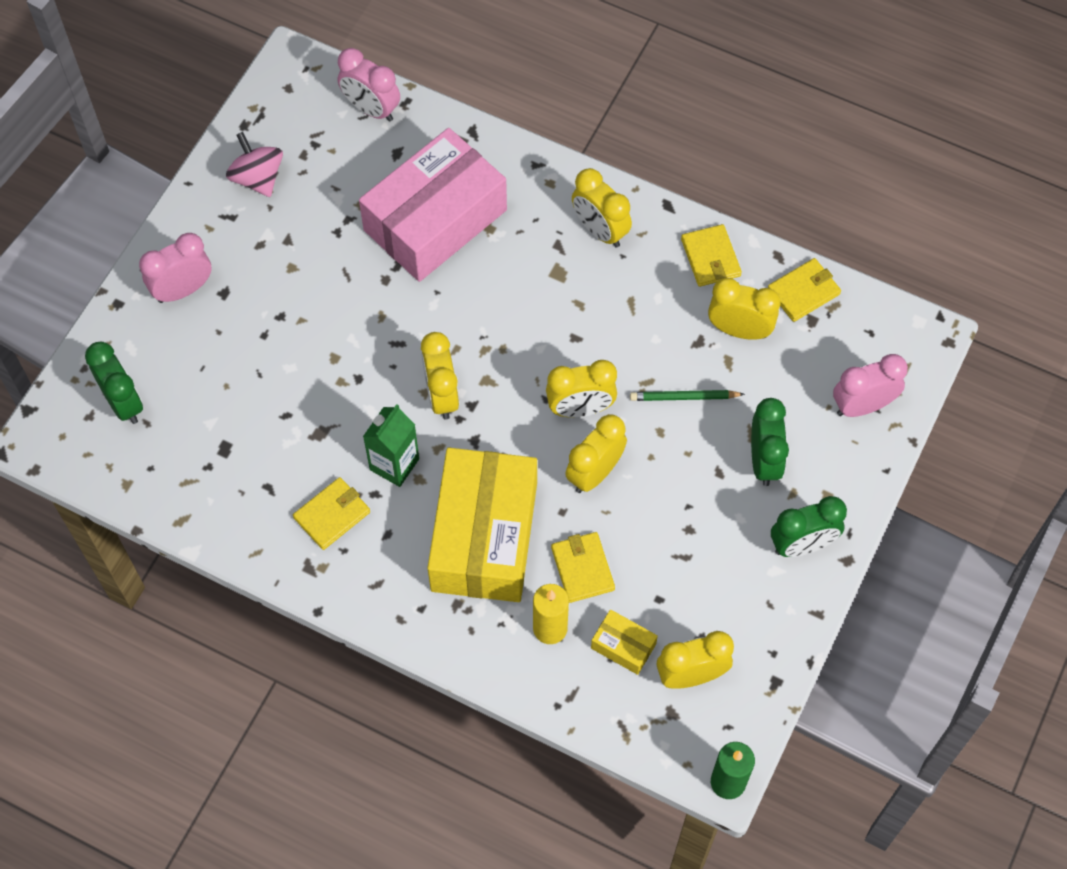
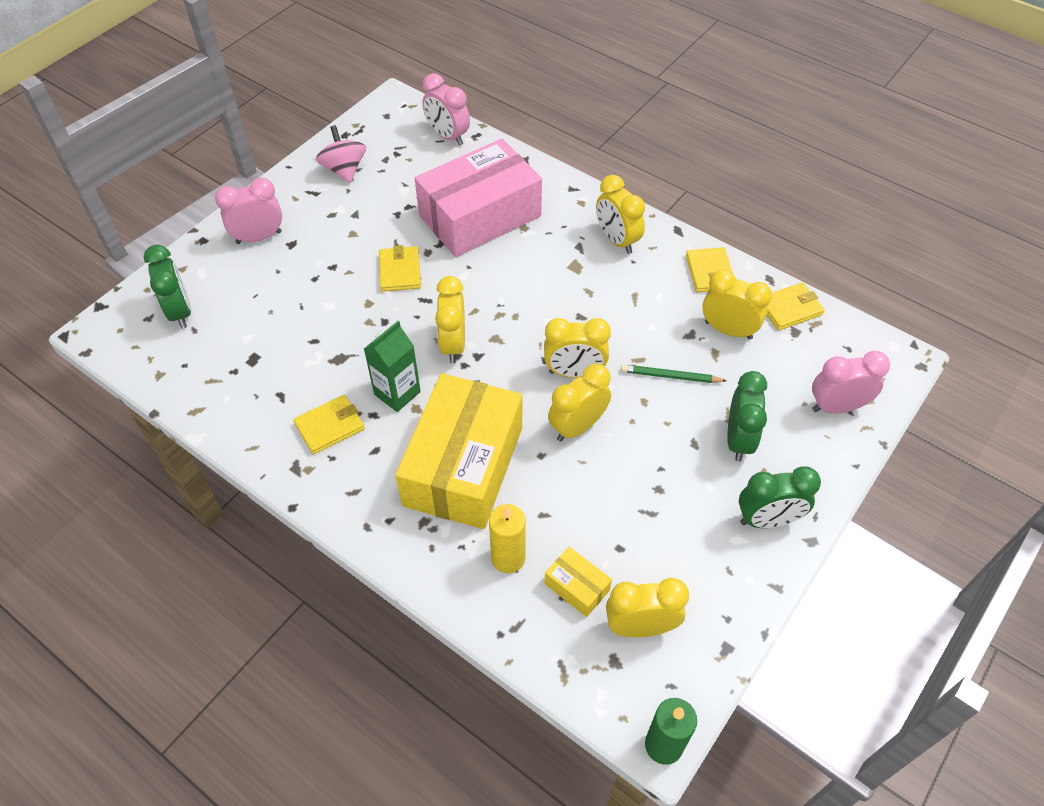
camera: 10 degrees right, 10 degrees down
yellow wallet [551,532,615,603] -> yellow wallet moved to [379,245,421,292]

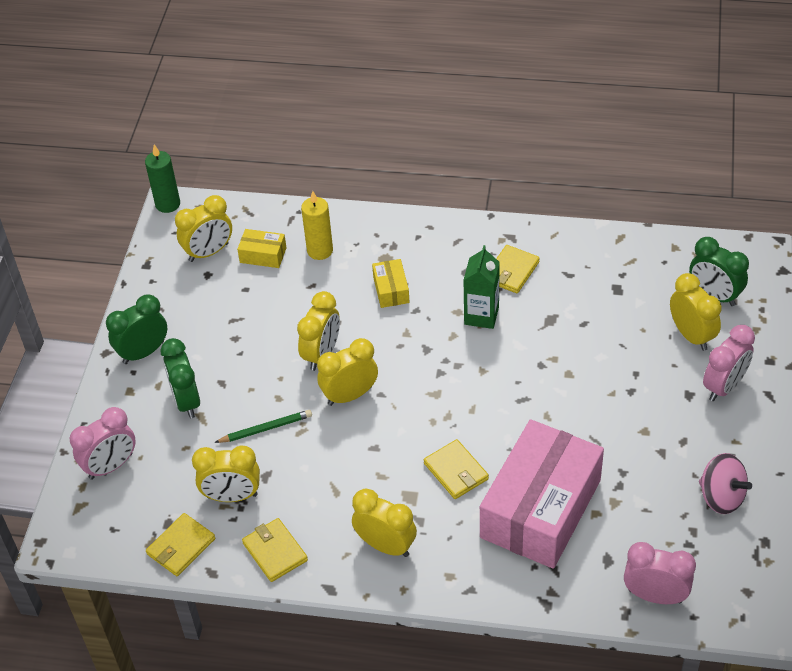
camera: 155 degrees right, 5 degrees down
yellow wallet [379,245,421,292] -> yellow wallet moved to [424,439,489,499]
yellow box [395,373,522,529] -> yellow box [372,259,410,308], size x0.41
yellow clock [435,276,465,363] -> yellow clock moved to [670,273,722,351]

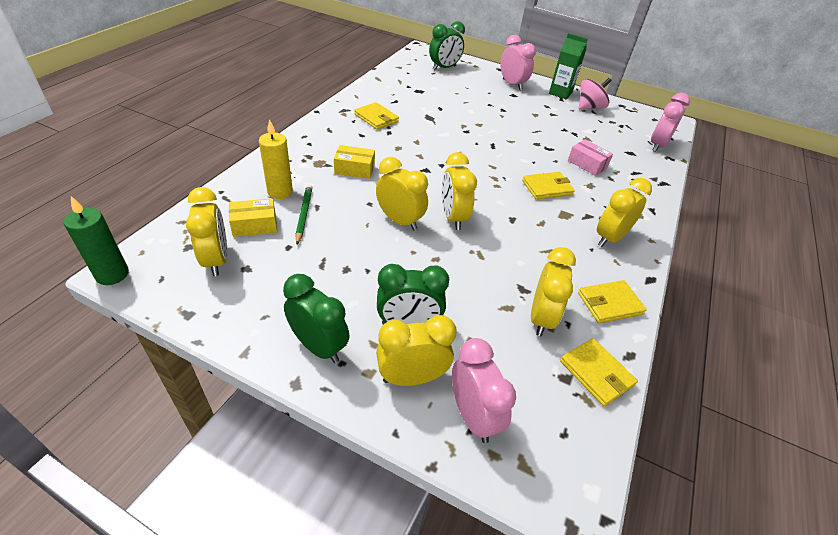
camera: 80 degrees left, 5 degrees down
green clock [106,294,168,364] -> green clock turned 150 degrees clockwise [283,274,349,363]
green pencil [214,410,312,443] -> green pencil moved to [295,184,313,244]
yellow box [237,229,287,268] -> yellow box turned 45 degrees clockwise [229,198,277,237]
green carton [463,245,500,329] -> green carton moved to [549,33,588,99]
pink box [480,419,604,569] -> pink box [568,139,613,176], size x0.41
yellow clock [670,273,722,351] -> yellow clock moved to [376,315,457,386]

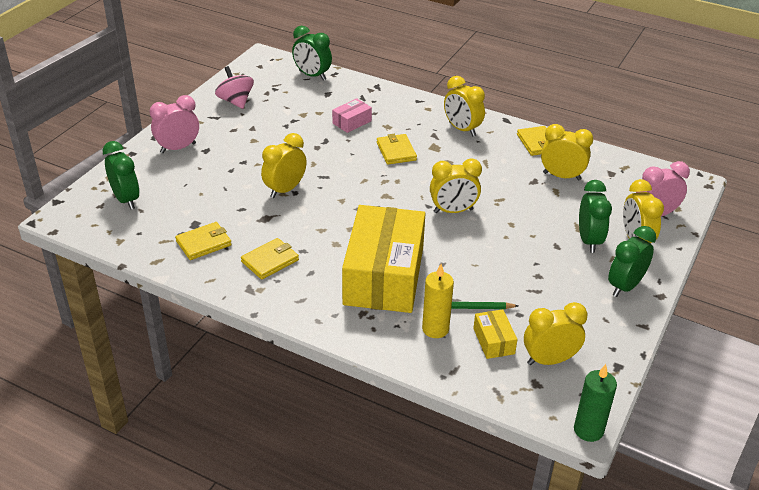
camera: 85 degrees left, 5 degrees down
yellow box [334,145,375,179] -> yellow box [342,205,426,313], size x2.45
yellow clock [376,157,428,231] -> yellow clock moved to [261,133,307,198]
green carton [549,33,588,99] -> none
yellow wallet [560,338,638,406] -> yellow wallet moved to [175,222,232,260]
pink clock [651,93,690,152] -> green clock [292,26,332,81]

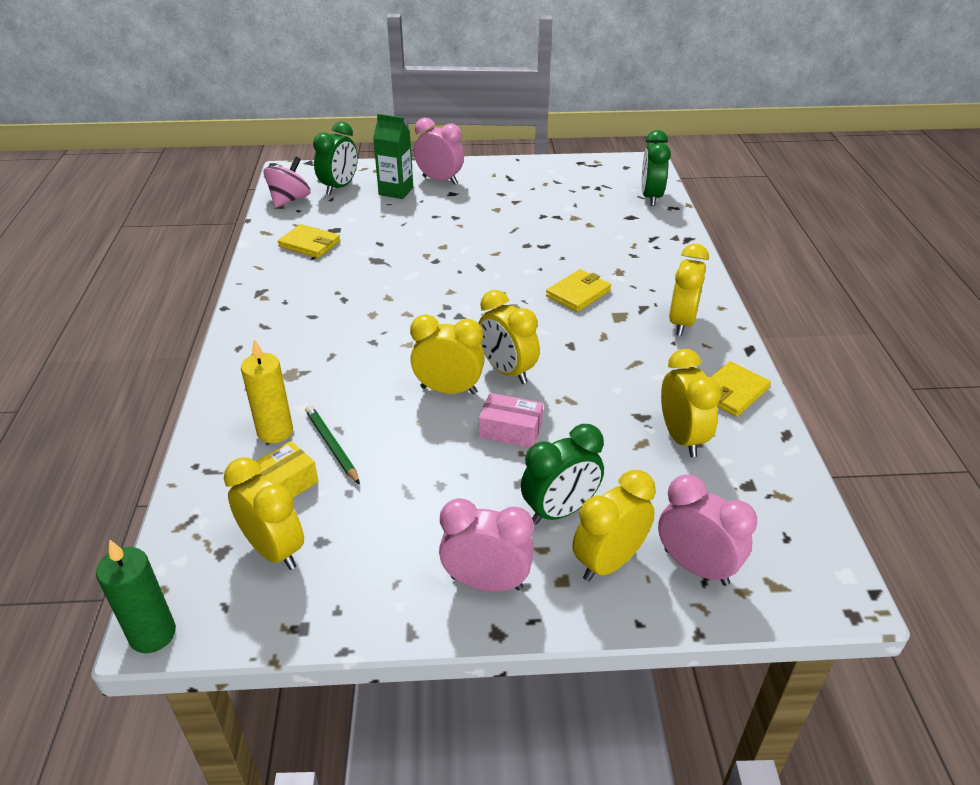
camera: 60 degrees right, 0 degrees up
pink spinning top [215,66,254,109] -> pink spinning top moved to [263,157,310,208]
yellow wallet [241,238,299,280] -> none
yellow clock [261,133,307,198] -> yellow clock moved to [410,315,485,394]
pink box [332,98,372,133] -> pink box moved to [479,393,543,448]
yellow box [342,205,426,313] -> none
green clock [608,226,656,297] -> pink clock [439,498,534,592]
none -> green carton [373,114,413,199]

